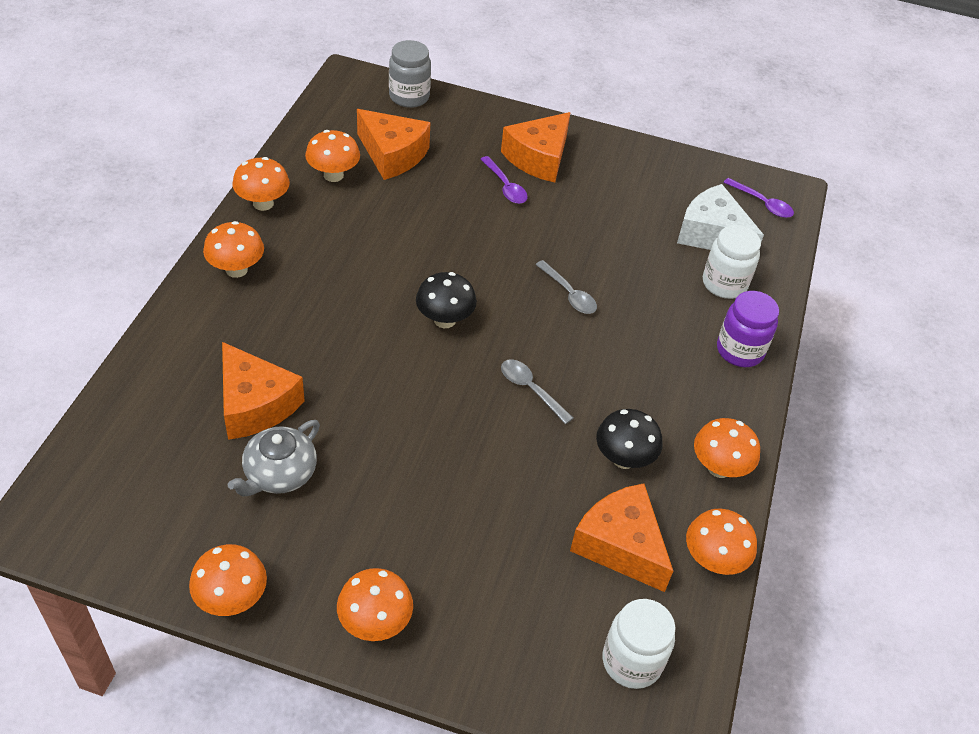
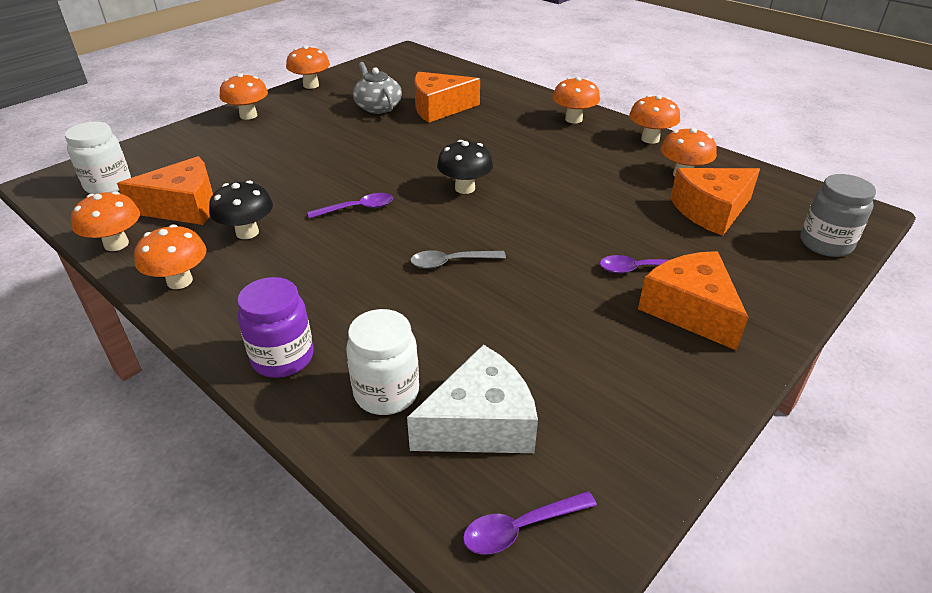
camera: 120 degrees right, 10 degrees down
grey spoon [501,359,573,424] -> purple spoon [307,193,393,219]

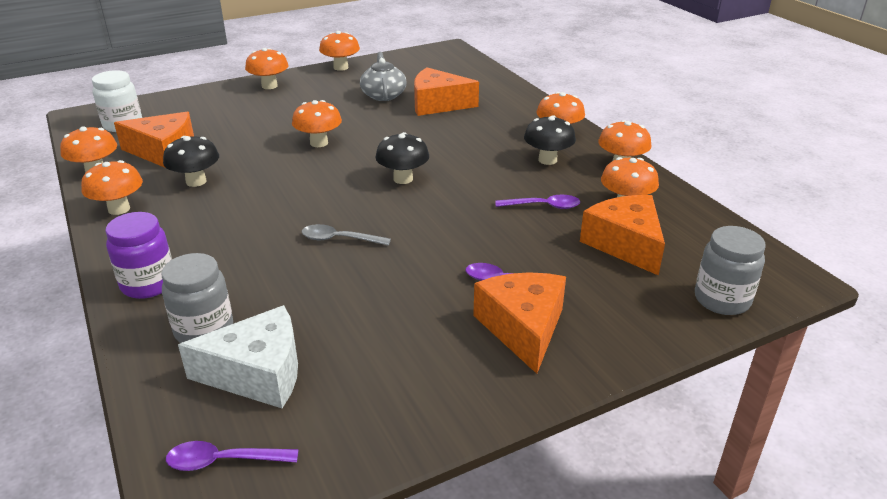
camera: 20 degrees right, 5 degrees down
purple spoon [307,193,393,219] -> purple spoon moved to [495,195,580,209]
white jar [346,309,419,415] -> grey jar [161,253,233,343]
orange cheese [670,168,760,236] -> orange cheese turned 75 degrees clockwise [580,195,665,276]
none -> orange mushroom [292,100,342,147]
none -> black mushroom [524,115,576,165]

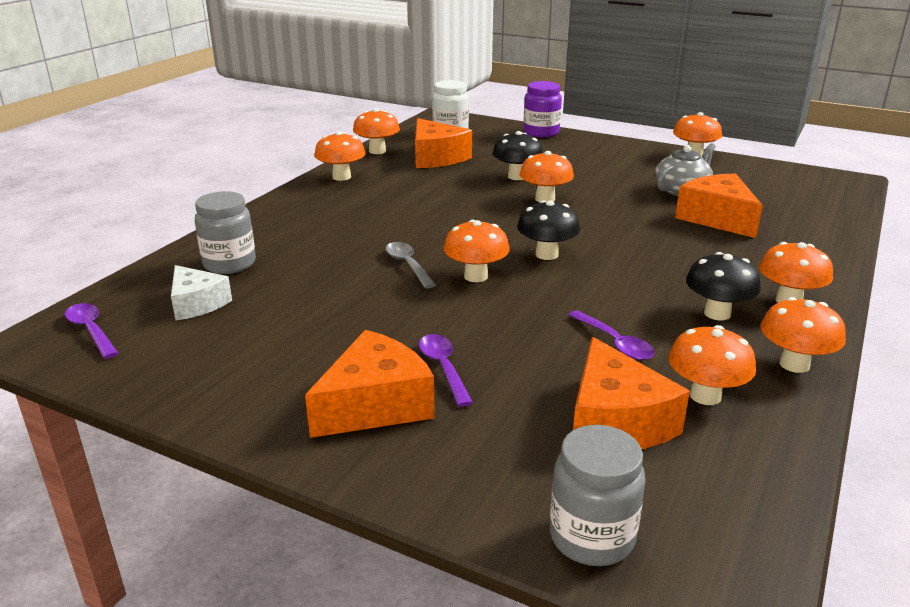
camera: 55 degrees right, 5 degrees down
purple jar [105,212,172,299] -> purple jar moved to [523,81,562,137]
black mushroom [163,136,219,187] -> black mushroom moved to [493,131,543,180]
white cheese [178,305,298,408] -> white cheese [171,265,232,320], size x0.66
orange mushroom [245,48,289,89] -> orange mushroom moved to [443,220,510,282]
orange cheese [580,195,665,276] -> orange cheese turned 135 degrees clockwise [573,337,690,449]

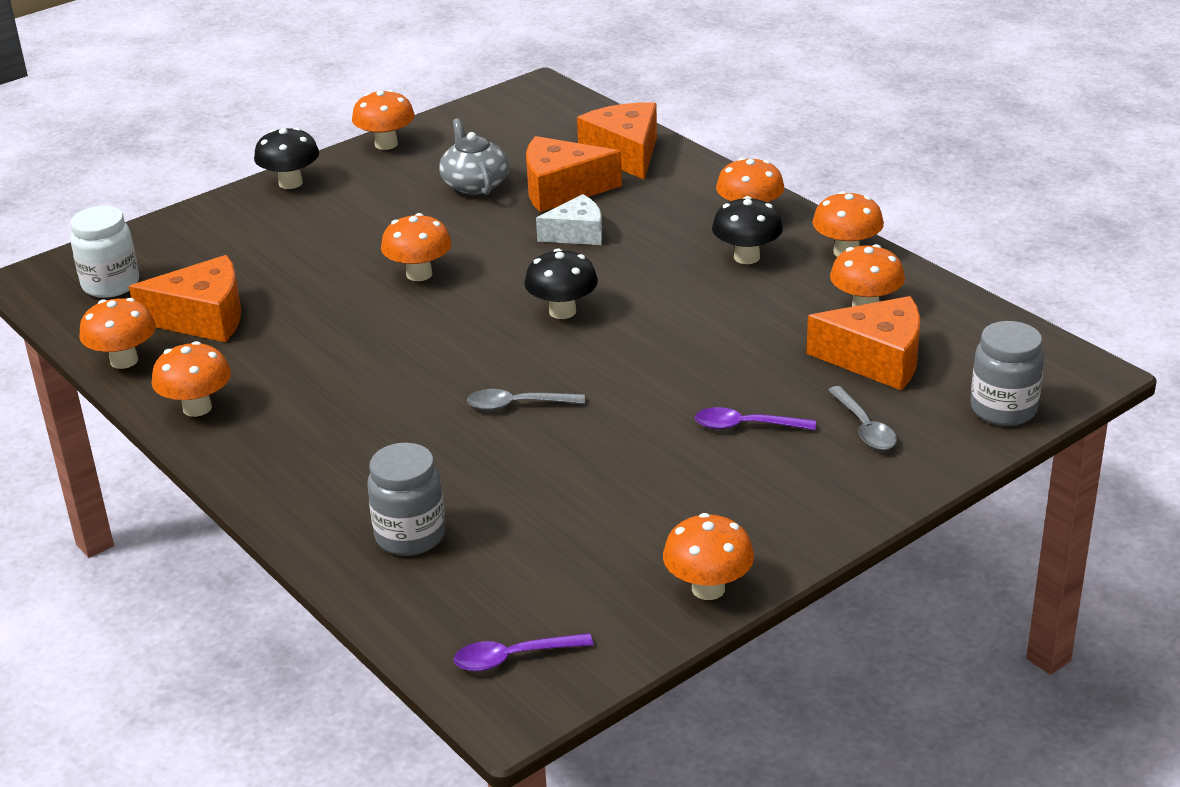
camera: 65 degrees left, 5 degrees up
white cheese [171,265,232,320] -> white cheese moved to [536,194,602,245]
orange cheese [305,330,435,438] -> orange cheese moved to [577,102,657,180]
orange mushroom [443,220,510,282] -> orange mushroom moved to [663,513,754,600]
black mushroom [493,131,543,180] -> black mushroom moved to [254,127,319,189]
purple jar [523,81,562,137] -> none
purple spoon [569,310,655,360] -> none
none -> grey spoon [828,386,897,450]

